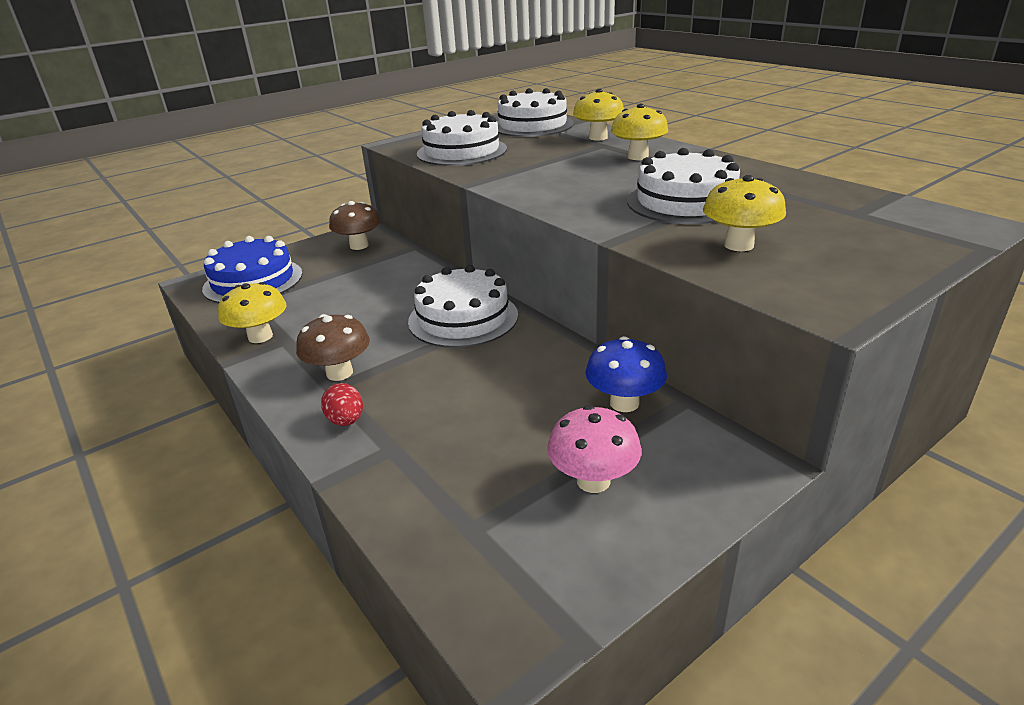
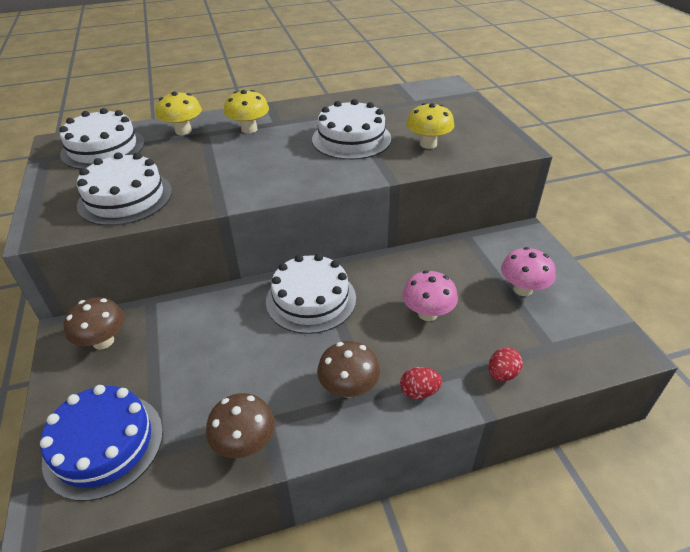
camera: 70 degrees left, 10 degrees up
yellow mushroom [218,282,286,343] -> brown mushroom [206,393,275,458]
blue mushroom [586,336,667,412] -> none
none -> pink mushroom [403,270,458,321]
none -> red egg [489,347,523,382]

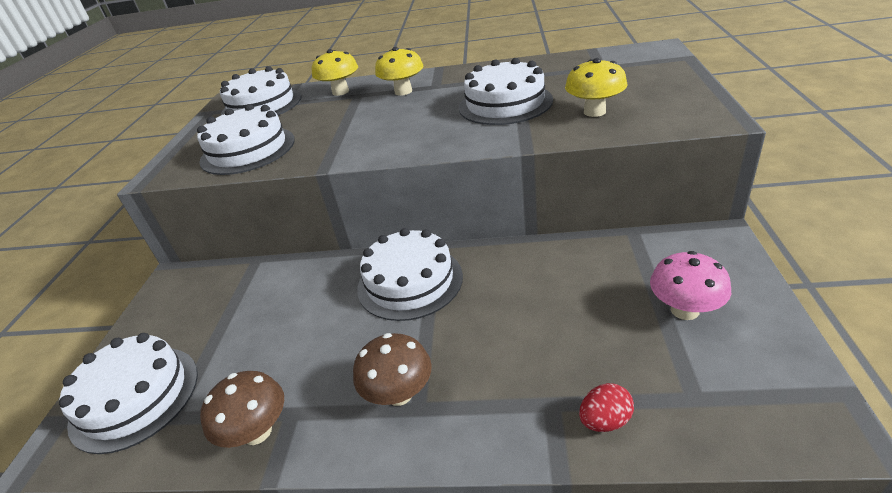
camera: 25 degrees right, 5 degrees down
blue cake [40,385,163,501] -> white cake [59,333,198,454]
brown mushroom [64,298,125,350] -> none
red egg [400,367,442,399] -> none
pink mushroom [403,270,458,321] -> none

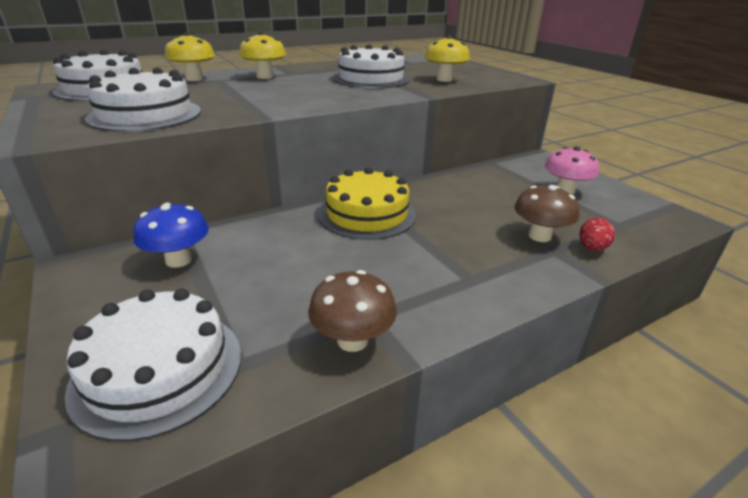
camera: 40 degrees left, 5 degrees down
brown mushroom [353,333,432,406] -> brown mushroom moved to [514,185,579,242]
white cake [357,228,463,321] -> yellow cake [318,167,416,240]
none -> blue mushroom [134,203,209,268]

